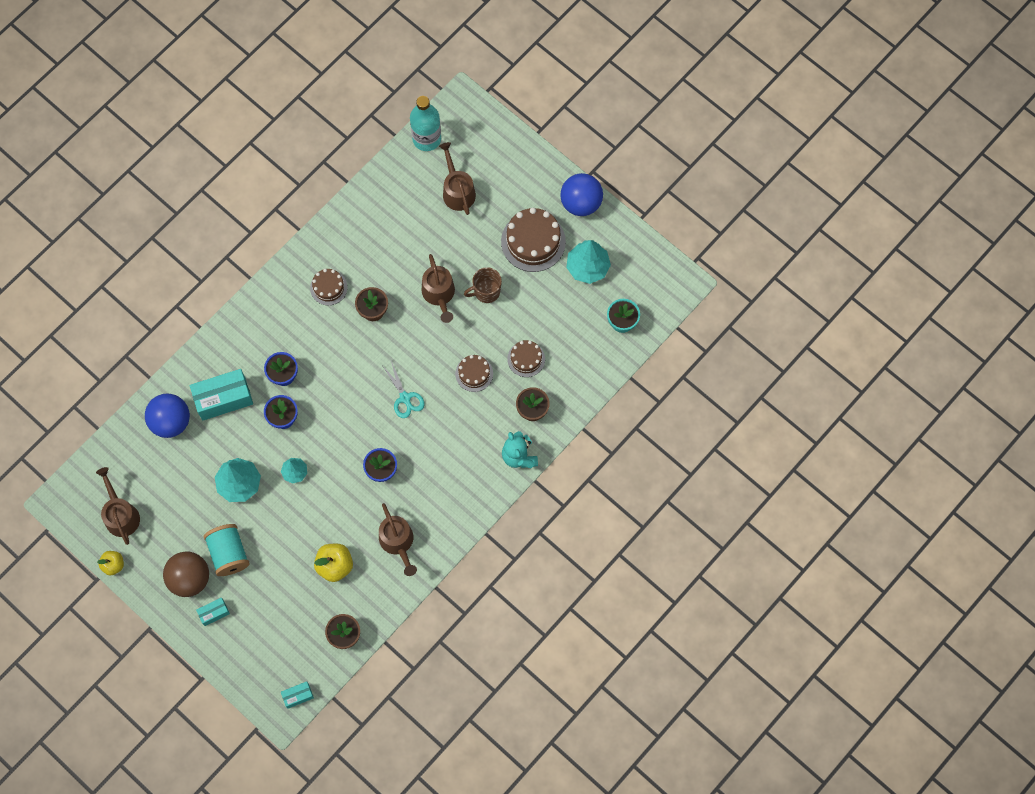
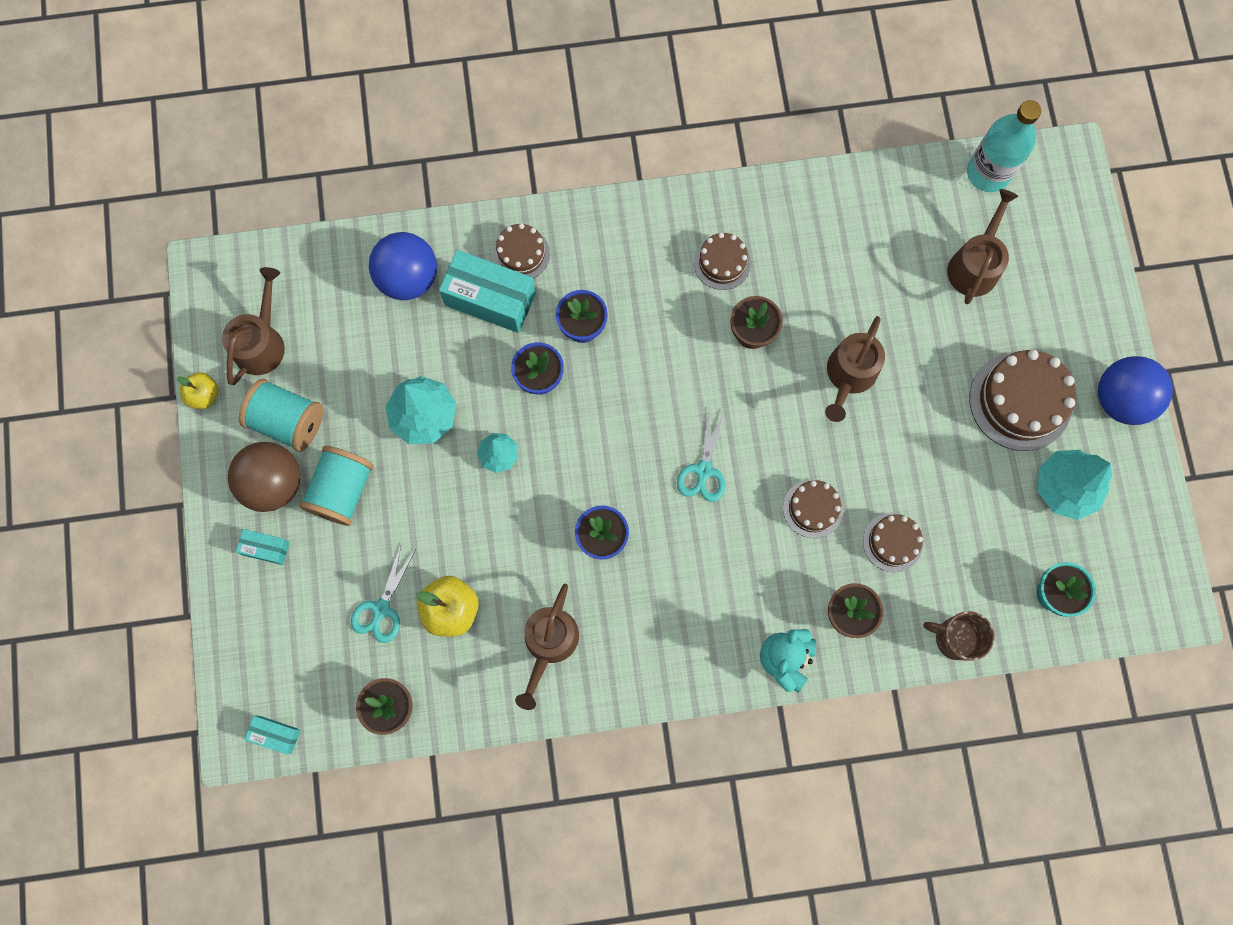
camera: 40 degrees right, 5 degrees up
brown mug [464,267,502,303] -> brown mug moved to [923,611,995,660]
none -> turquoise spool [239,379,323,451]
none -> turquoise scissors [351,545,415,643]
none -> brown cake [493,223,550,278]

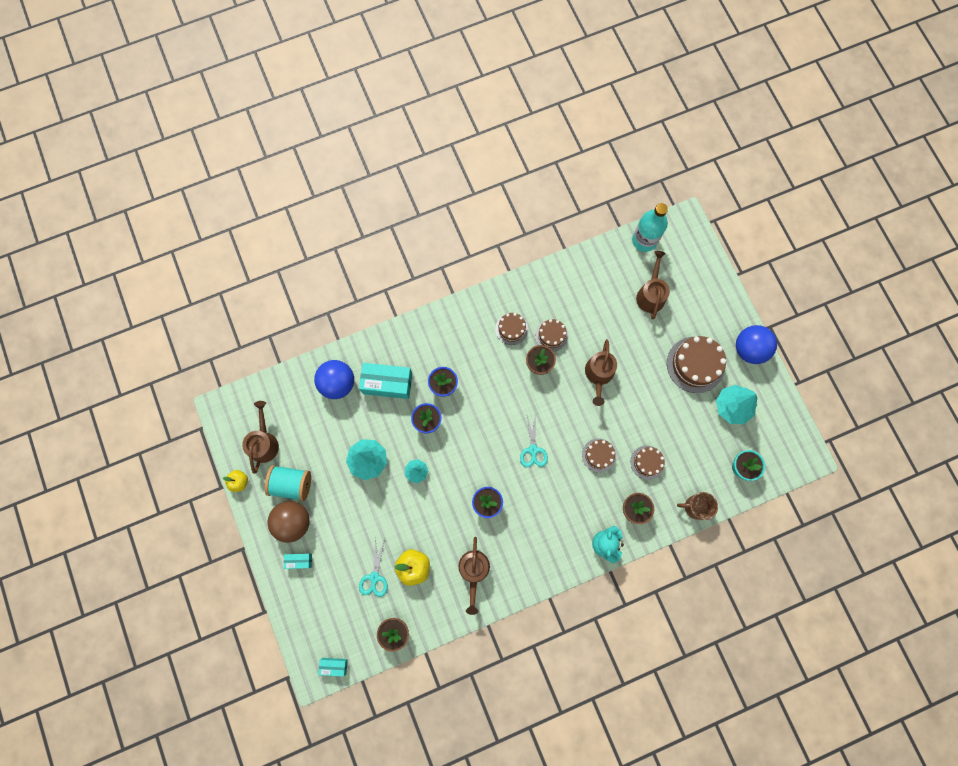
camera: 15 degrees left, 0 degrees up
turquoise spool [299,446,374,526] -> none
brown cake [493,223,550,278] -> brown cake moved to [535,319,568,352]

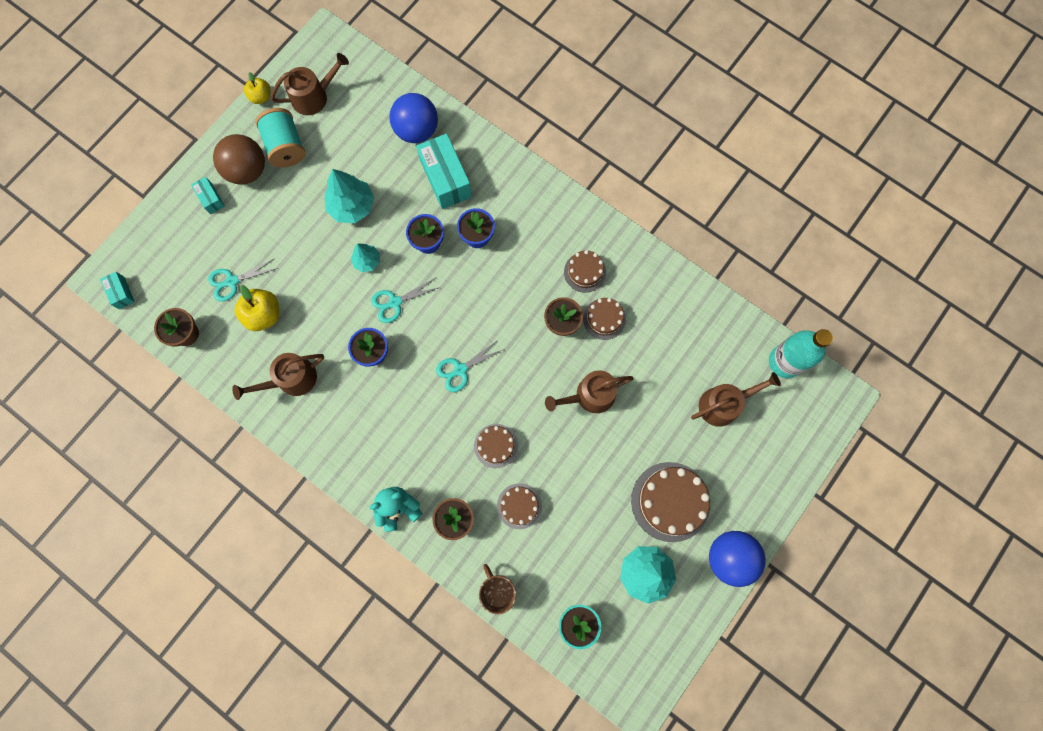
camera: 60 degrees right, 0 degrees up
none -> turquoise scissors [371,278,440,323]

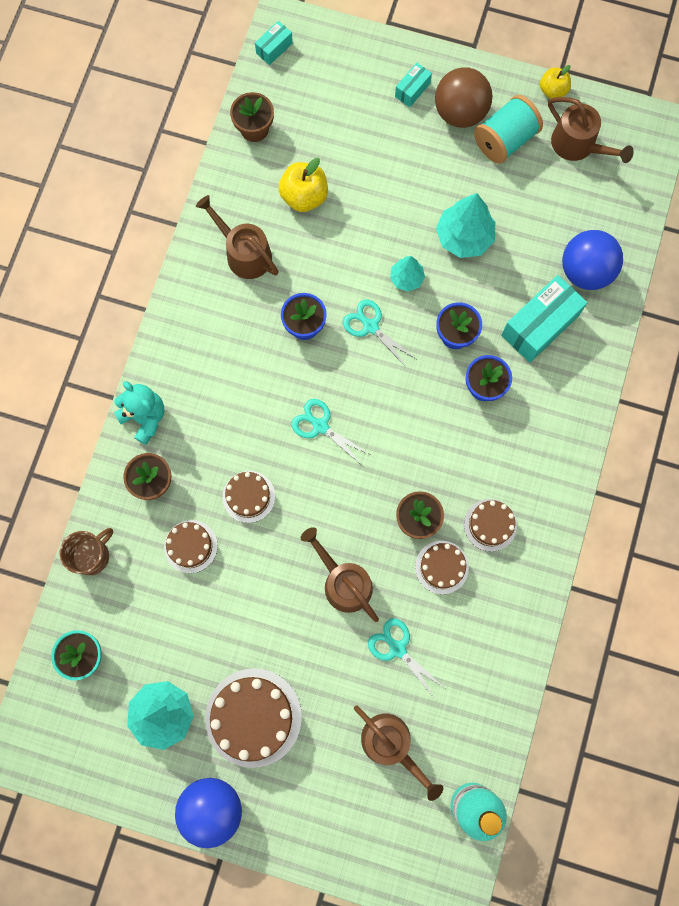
camera: 70 degrees right, 0 degrees up
turquoise scissors [208,259,278,302] -> turquoise scissors moved to [368,618,444,699]

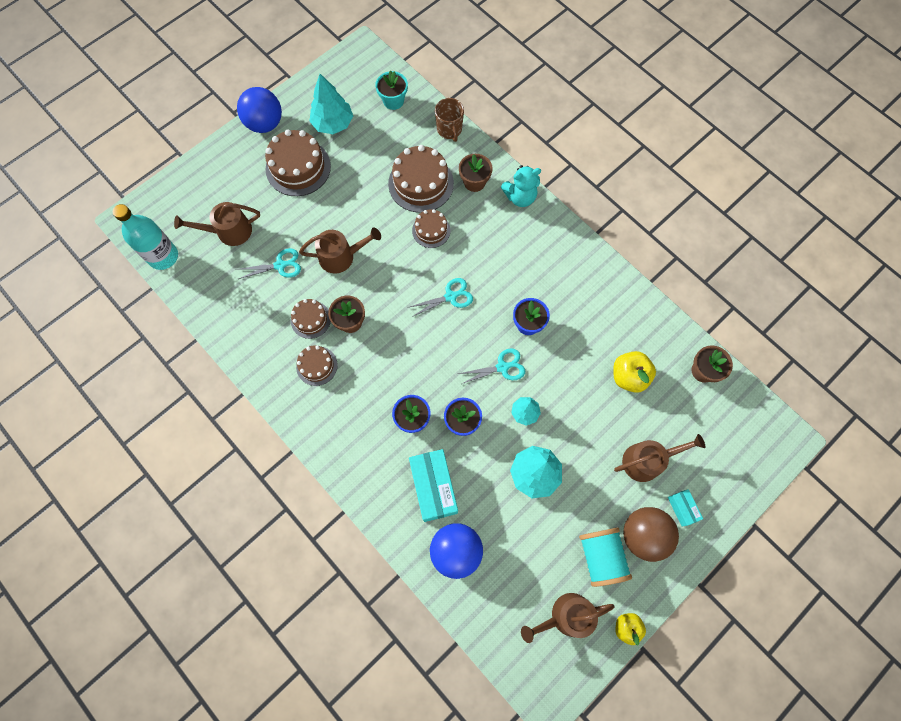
camera: 120 degrees right, 5 degrees down
brown cake [164,520,218,573] -> brown cake [388,145,454,213], size x1.74
brown watering can [196,195,279,279] -> brown watering can moved to [614,434,705,482]
turquoise box [255,21,293,65] -> none

